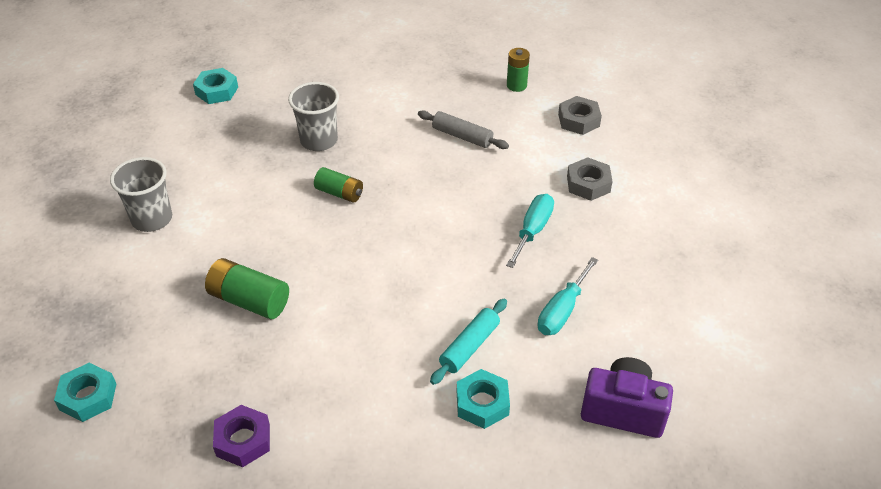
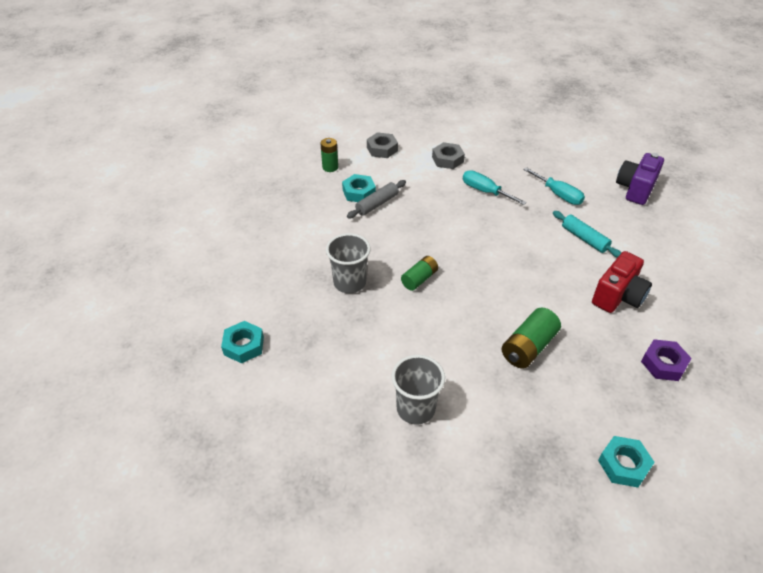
camera: 75 degrees left, 0 degrees up
turquoise nut [457,369,510,429] -> turquoise nut moved to [342,174,376,202]
none -> red camera [592,251,652,313]

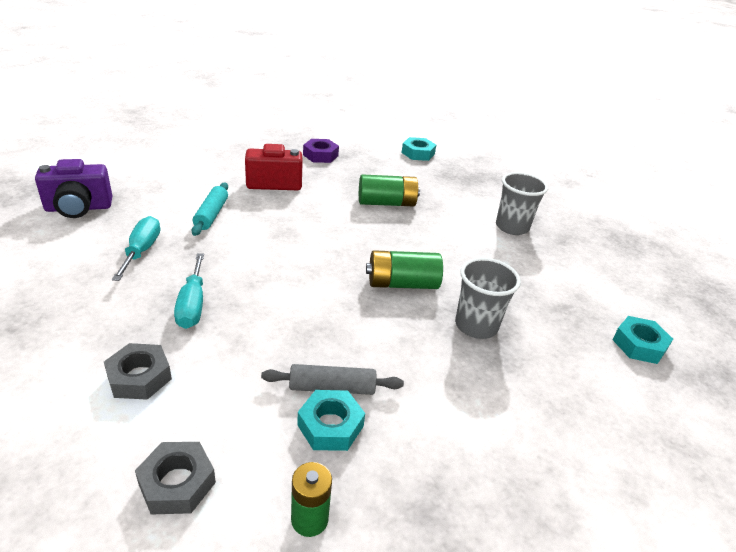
camera: 140 degrees left, 10 degrees down
green battery [401,256,438,291] -> green battery [366,250,443,289], size x1.51

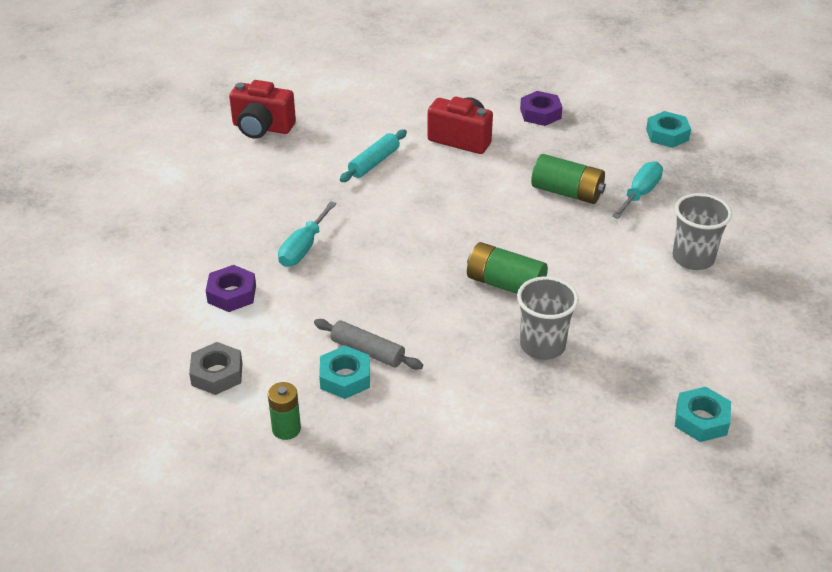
camera: 35 degrees right, 5 degrees up
purple camera [35,159,112,218] -> red camera [229,80,296,139]
grey nut [104,343,172,400] -> purple nut [206,265,256,312]
turquoise screwdriver [112,216,160,281] -> turquoise screwdriver moved to [612,161,663,219]

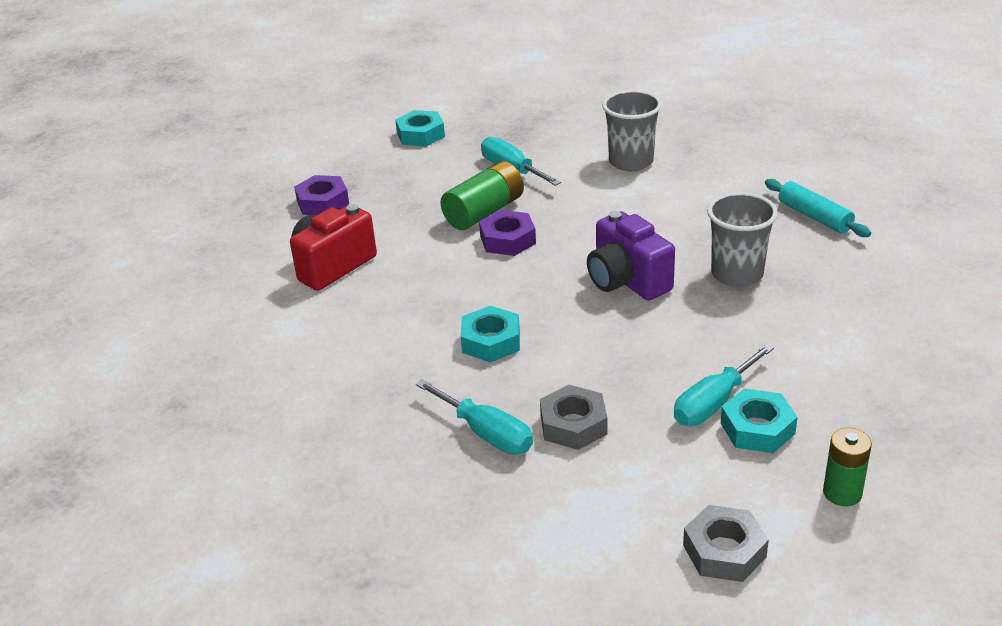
camera: 70 degrees left, 5 degrees down
purple nut [206,265,256,312] -> purple nut moved to [479,210,536,256]
red camera [229,80,296,139] -> none
grey rolling pin [314,319,423,370] -> turquoise screwdriver [674,344,774,426]
turquoise rolling pin [340,130,407,182] -> turquoise rolling pin moved to [765,179,871,237]
green battery [467,242,548,294] -> purple camera [587,211,675,300]
turquoise nut [675,387,731,442] -> turquoise nut moved to [461,306,520,363]
none -> grey nut [540,385,607,450]

